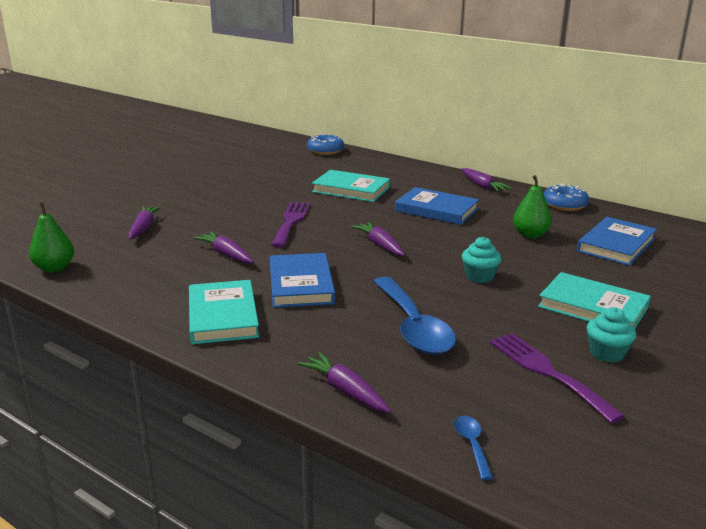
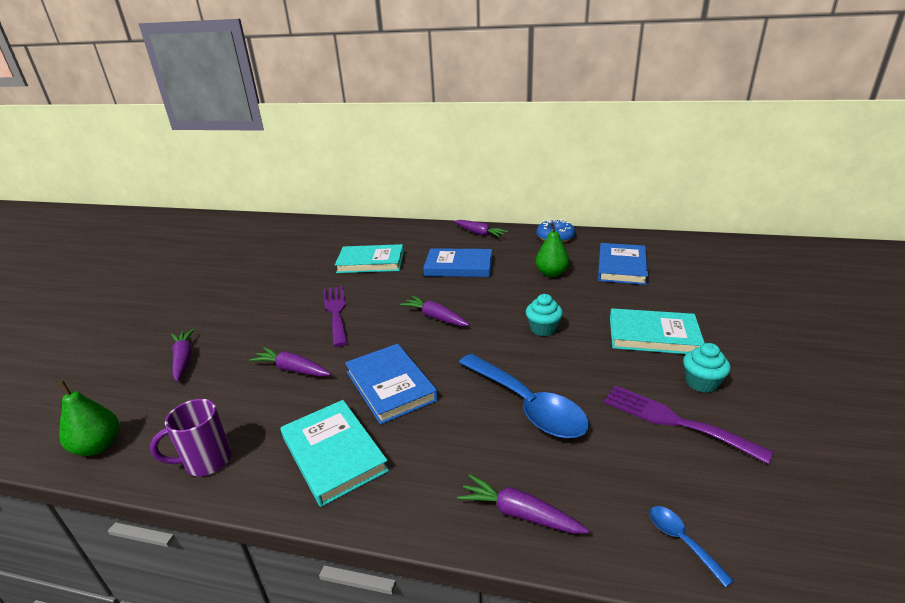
camera: 20 degrees left, 5 degrees up
blue donut [307,134,344,155] -> none
none -> purple mug [150,399,232,476]

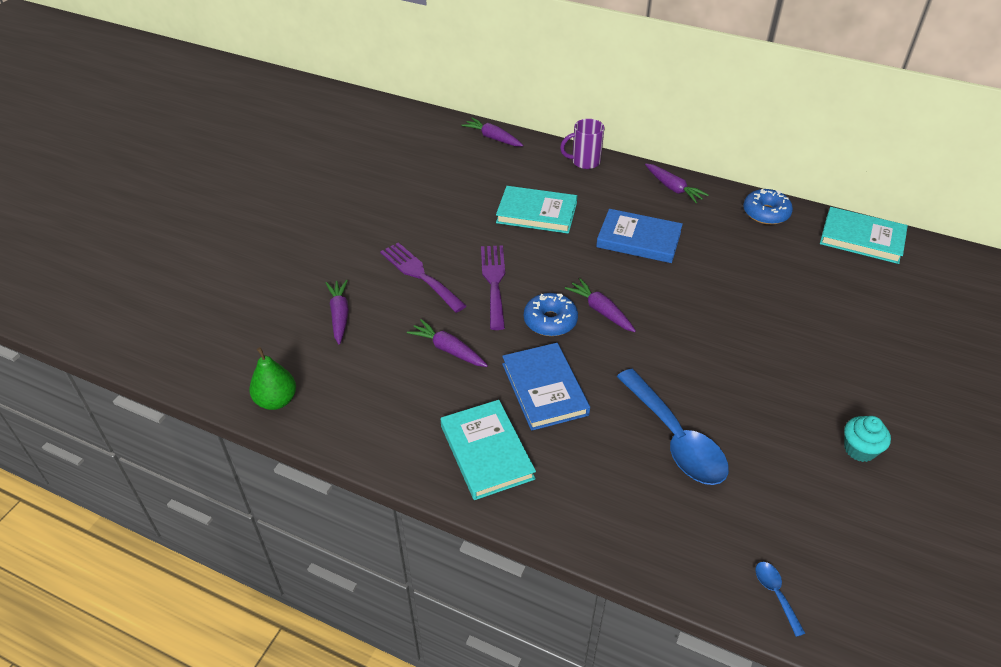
camera: 10 degrees right, 15 degrees up
purple mug [150,399,232,476] -> purple mug moved to [560,119,605,169]
purple carrot [457,475,590,534] -> purple carrot moved to [461,118,524,147]
turquoise cupcake [526,294,563,336] -> none
green pear [536,222,569,277] -> none
blue book [598,243,648,285] -> none
purple fork [604,386,774,464] -> purple fork moved to [380,242,466,313]
turquoise book [610,308,705,354] -> turquoise book moved to [820,207,908,264]
none -> blue donut [524,293,578,336]

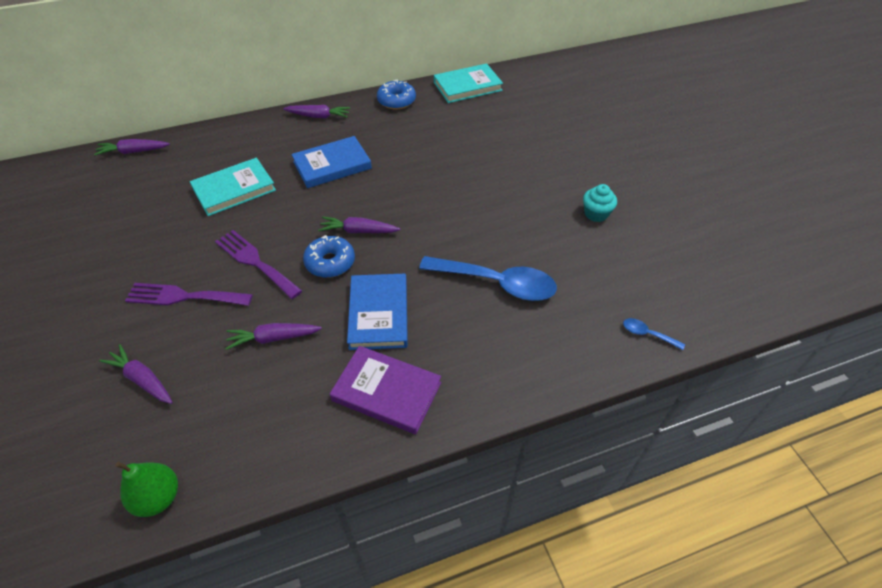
camera: 45 degrees left, 5 degrees up
turquoise book [441,400,536,500] -> purple book [330,346,441,434]
blue book [502,343,590,431] -> blue book turned 60 degrees clockwise [347,273,408,350]
purple mug [560,119,605,169] -> none

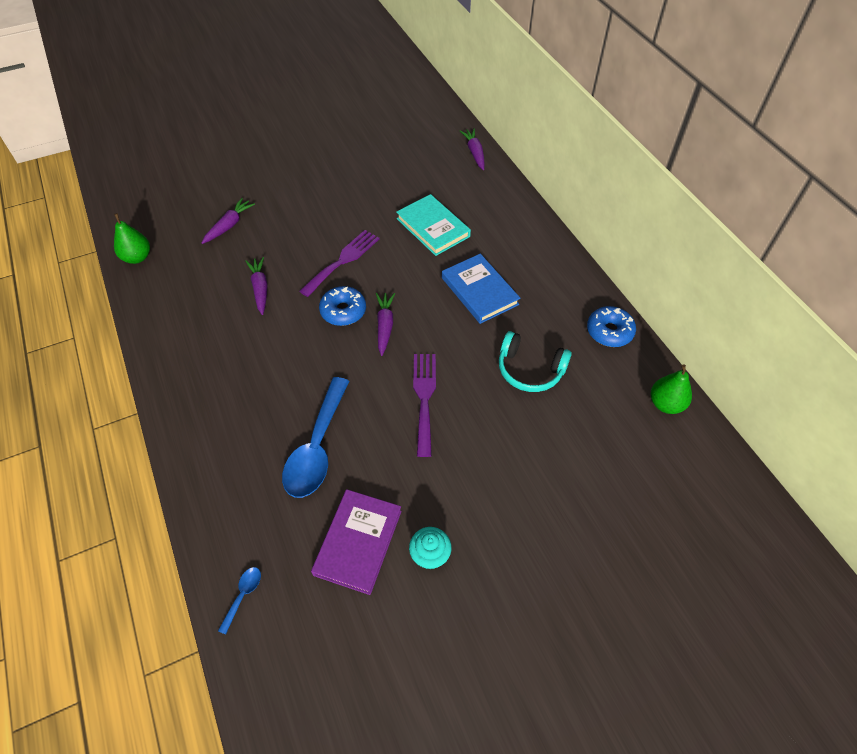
camera: 85 degrees right, 5 degrees up
purple fork [125,283,253,306] -> purple fork moved to [413,354,436,457]
purple carrot [283,105,351,118] -> none
purple book [330,346,441,434] -> purple book moved to [311,489,402,595]
blue book [347,273,408,350] -> none
turquoise book [434,64,503,103] -> green pear [651,364,692,414]
none -> turquoise headphones [499,331,572,392]

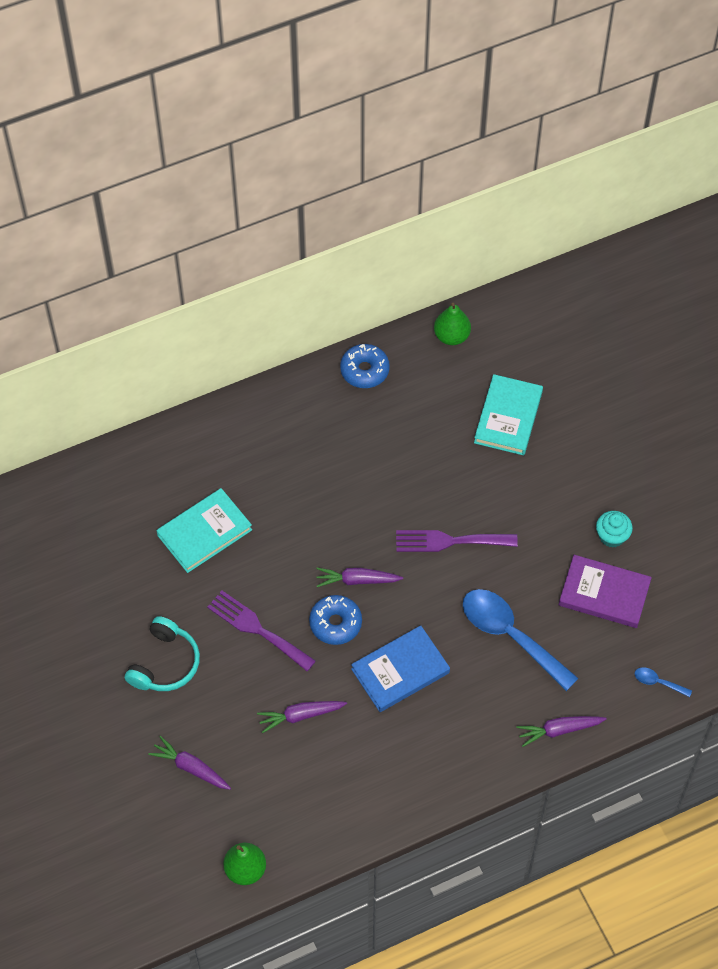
camera: 90 degrees left, 5 degrees up
blue spoon [282,377,349,498] -> blue spoon turned 150 degrees counterclockwise [463,589,579,691]
blue book [442,254,520,324] -> blue book moved to [351,625,450,712]
purple carrot [460,128,485,170] -> purple carrot moved to [516,716,607,747]
turquoise headphones [499,331,572,392] -> turquoise headphones moved to [125,616,200,691]
none -> turquoise book [474,374,543,455]

